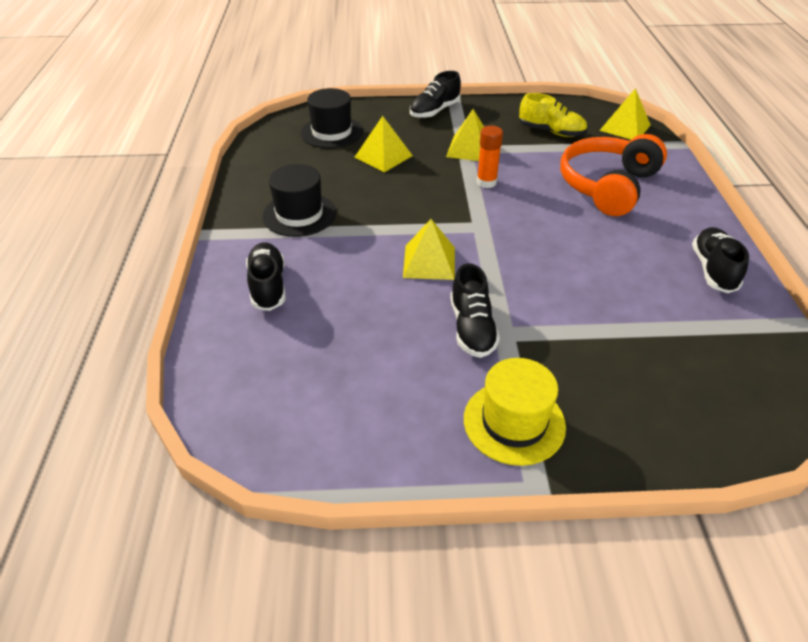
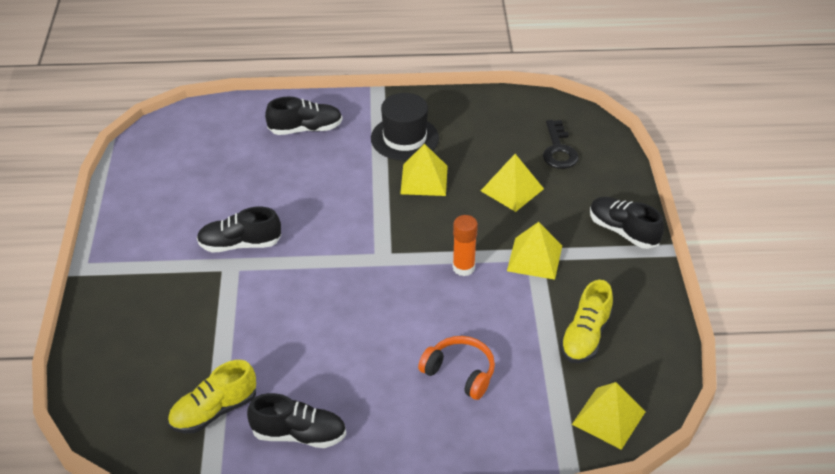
camera: 90 degrees right, 0 degrees up
black hat [301,88,363,148] -> black key [543,120,579,169]
yellow pyramid [403,219,455,280] -> yellow pyramid moved to [400,143,448,196]
yellow hat [464,358,566,466] -> none
orange headphones [560,134,667,216] -> orange headphones [418,336,495,400], size x0.57
none -> yellow shoe [168,360,256,433]

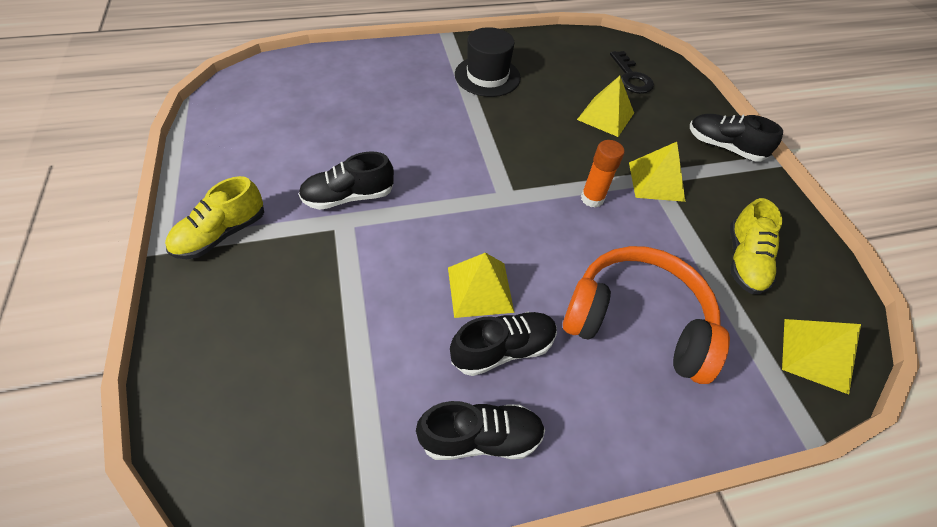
camera: 15 degrees left, 10 degrees up
yellow shoe [168,360,256,433] -> yellow shoe moved to [165,176,264,259]
black shoe [265,97,343,135] -> black shoe moved to [450,312,557,376]
yellow pyramid [400,143,448,196] -> yellow pyramid moved to [448,253,514,318]
orange headphones [418,336,495,400] -> orange headphones [563,246,730,384], size x1.76

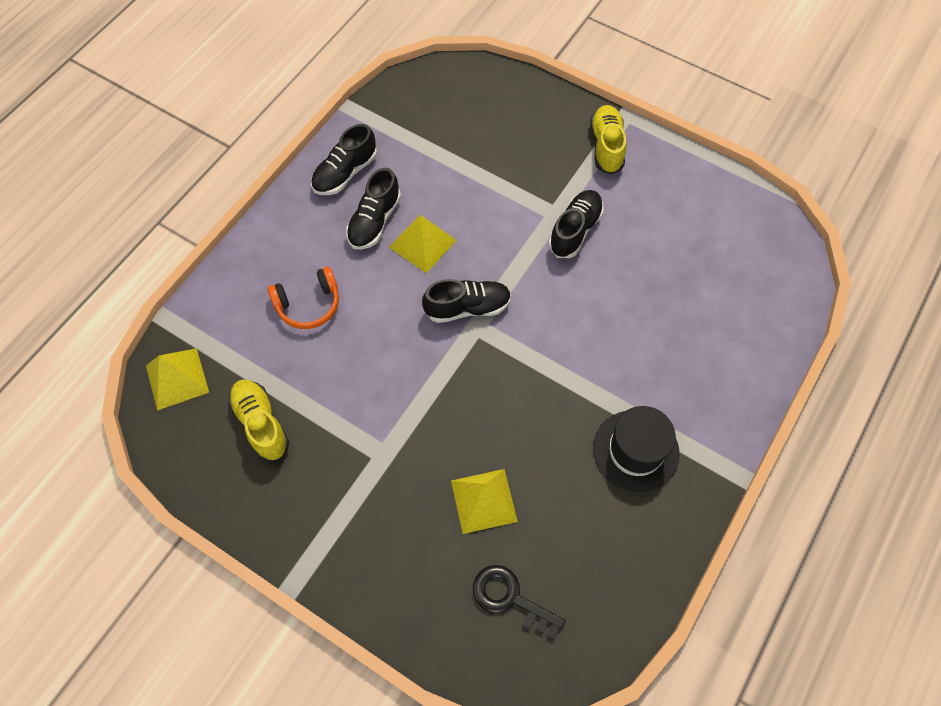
camera: 140 degrees right, 10 degrees up
orange headphones [563,246,730,384] -> orange headphones [268,267,339,329], size x0.57
orange glue stick [581,140,624,208] -> none
yellow pyramid [629,142,686,202] -> none
black shoe [690,114,783,161] -> black shoe moved to [422,279,511,323]

